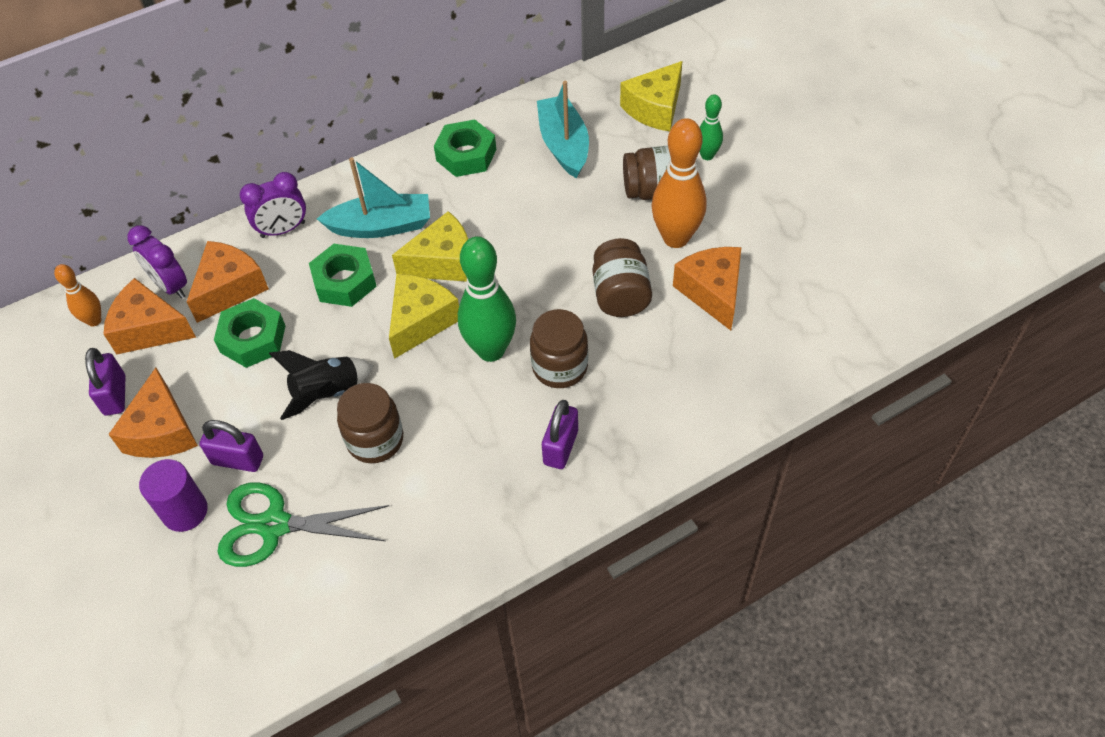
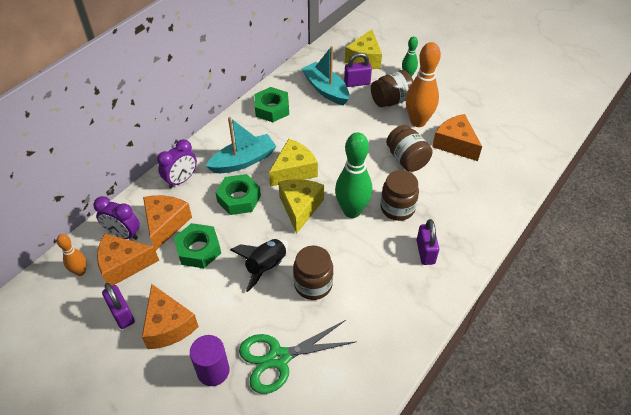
camera: 25 degrees left, 5 degrees down
purple padlock [200,420,263,472] -> purple padlock moved to [344,53,372,87]

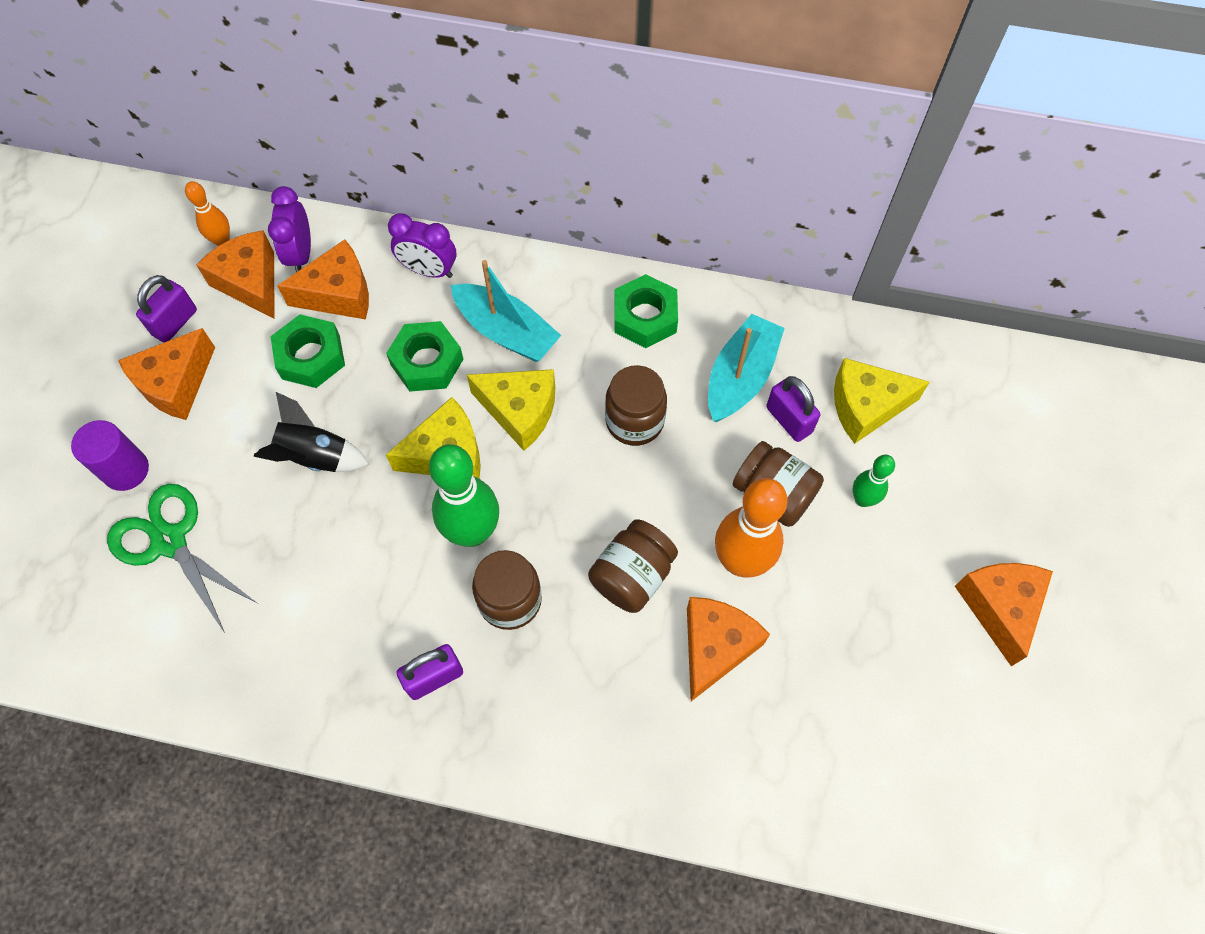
camera: 65 degrees right, 15 degrees up
brown jar [293,246,333,300] -> brown jar moved to [605,365,667,446]
none -> orange cheese [955,563,1053,666]

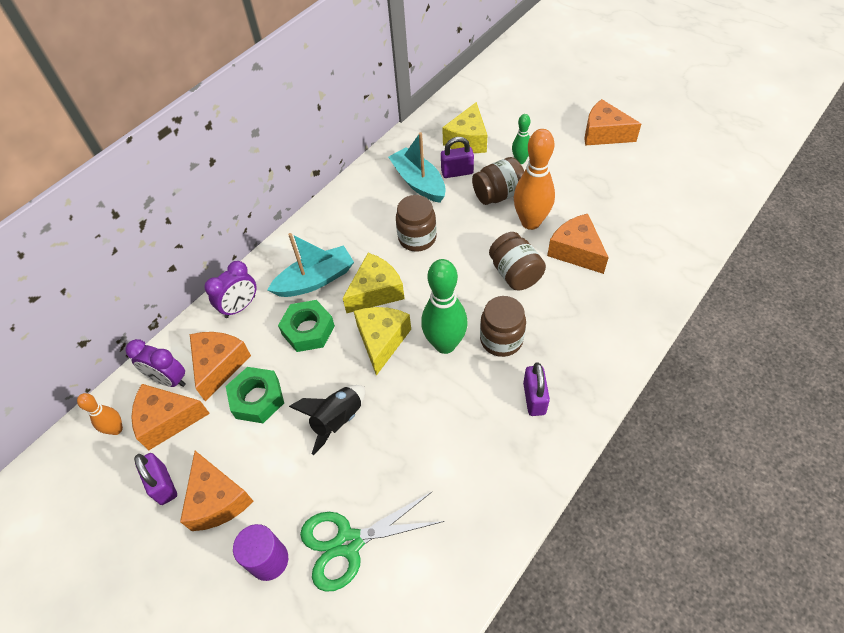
camera: 60 degrees left, 10 degrees down
green nut [614,274,678,348] -> none

